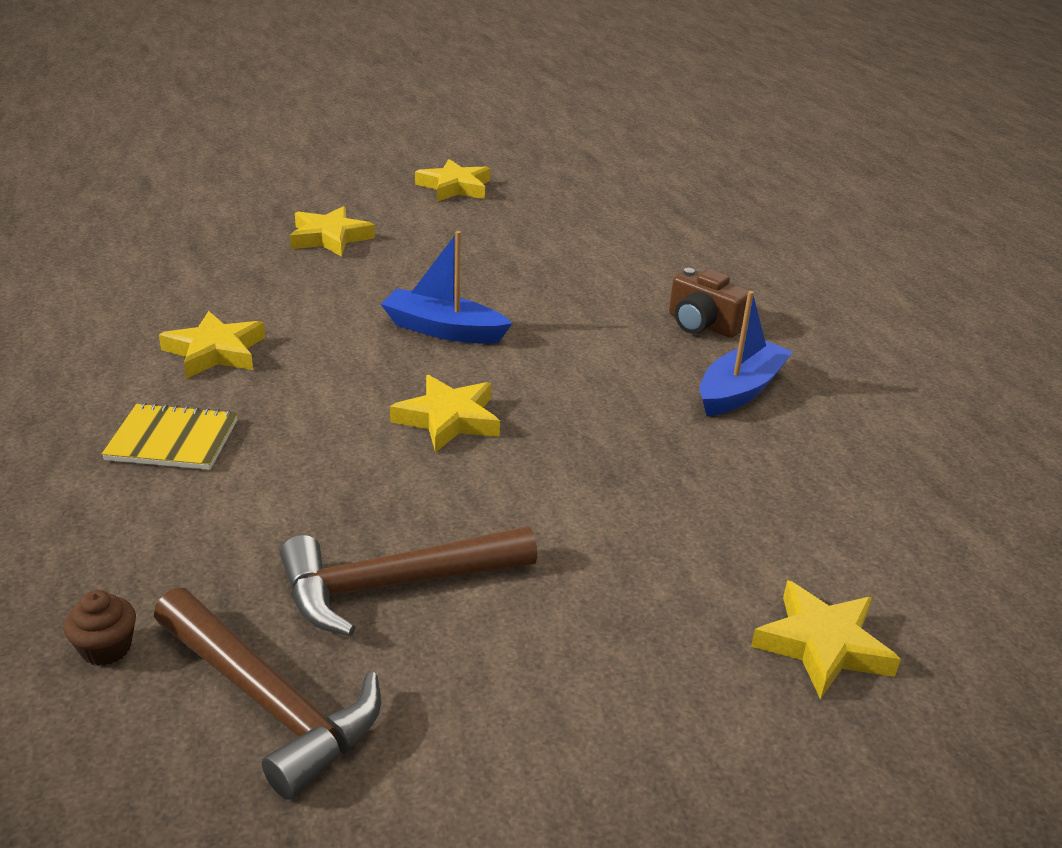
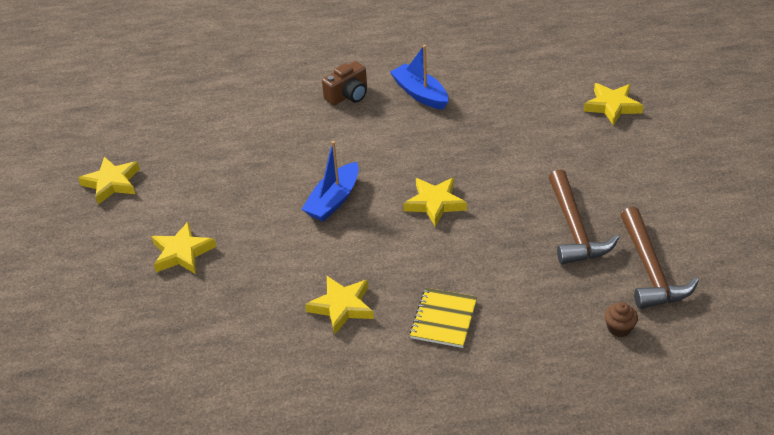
camera: 75 degrees left, 10 degrees up
brown hammer [154,588,381,800] -> brown hammer turned 120 degrees clockwise [621,207,699,309]

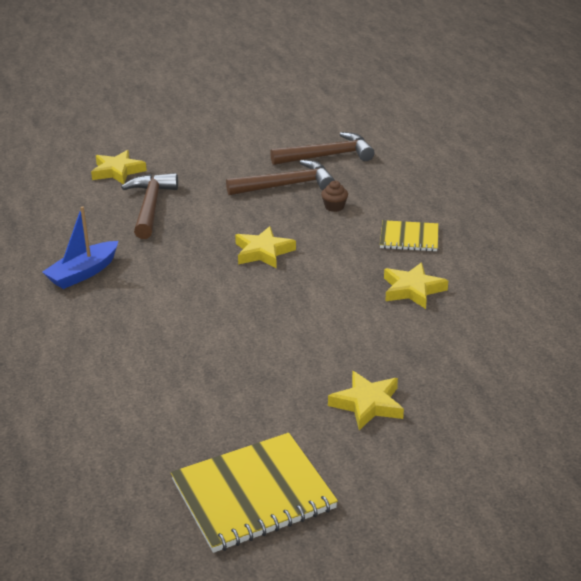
camera: 100 degrees left, 10 degrees down
yellow star [78,157,140,205] -> yellow notebook [171,433,338,553]
blue boat [302,141,359,222] -> none
brown camera [322,61,367,105] -> none
brown cupcake [604,302,638,337] -> brown cupcake moved to [321,181,348,212]
none -> brown hammer [121,173,178,239]

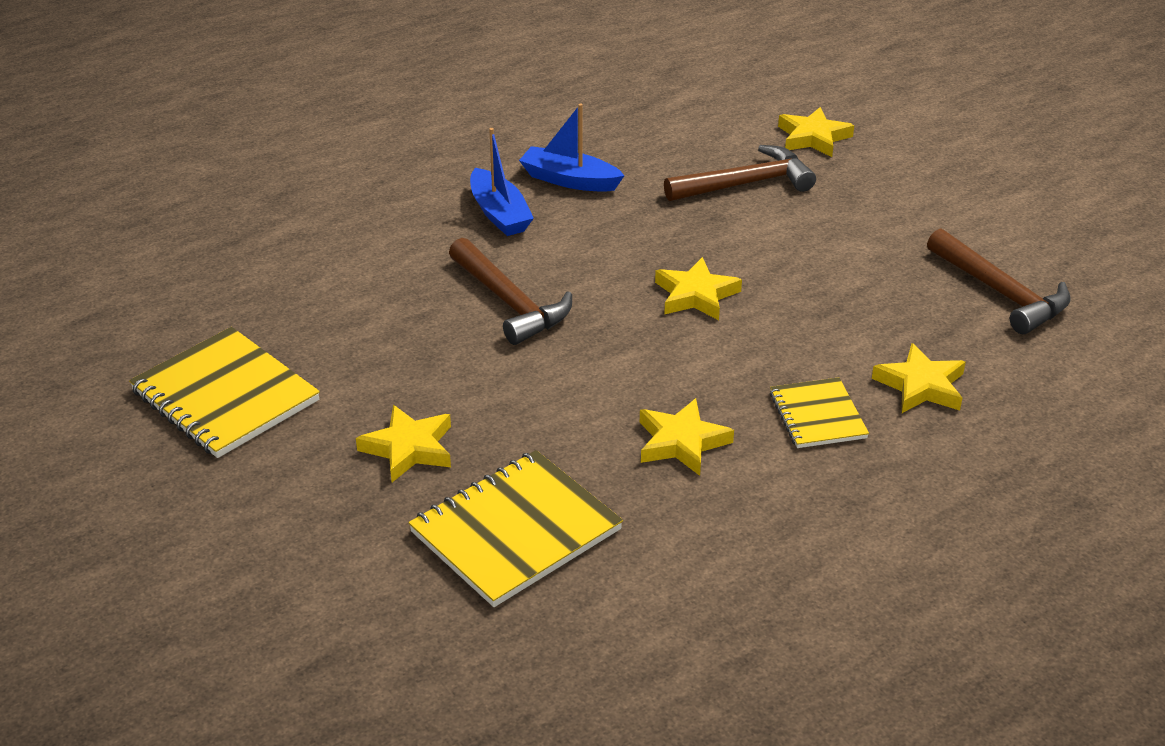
camera: 70 degrees right, 5 degrees up
brown hammer [226,160,335,195] -> brown hammer moved to [449,238,572,345]
brown cupcake [321,181,348,212] -> none
none -> yellow notebook [408,450,623,607]
none -> blue boat [470,128,534,236]
none -> yellow star [872,343,966,413]

